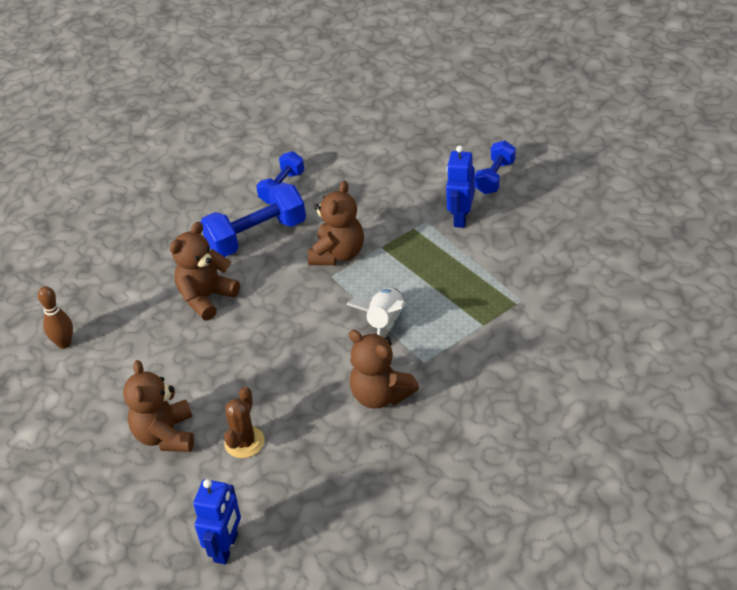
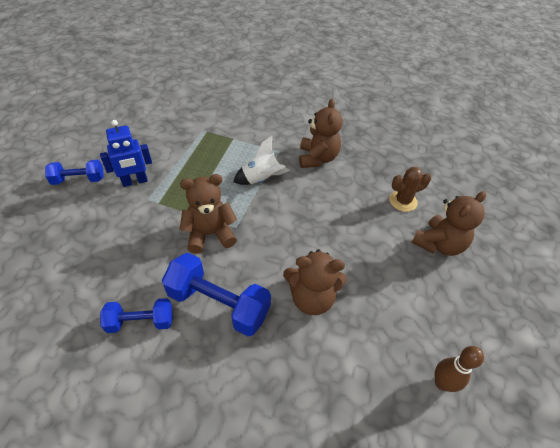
camera: 130 degrees left, 5 degrees up
blue robot [193,479,241,564] -> none

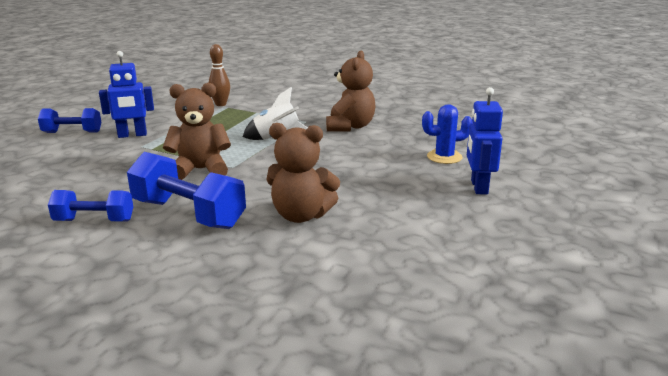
camera: 10 degrees right, 25 degrees down
brown cactus [389,167,431,212] -> blue cactus [422,104,473,164]
brown teddy bear [411,191,486,256] -> blue robot [467,87,503,194]
brown bowling pin [435,346,484,392] -> brown bowling pin moved to [209,44,230,106]

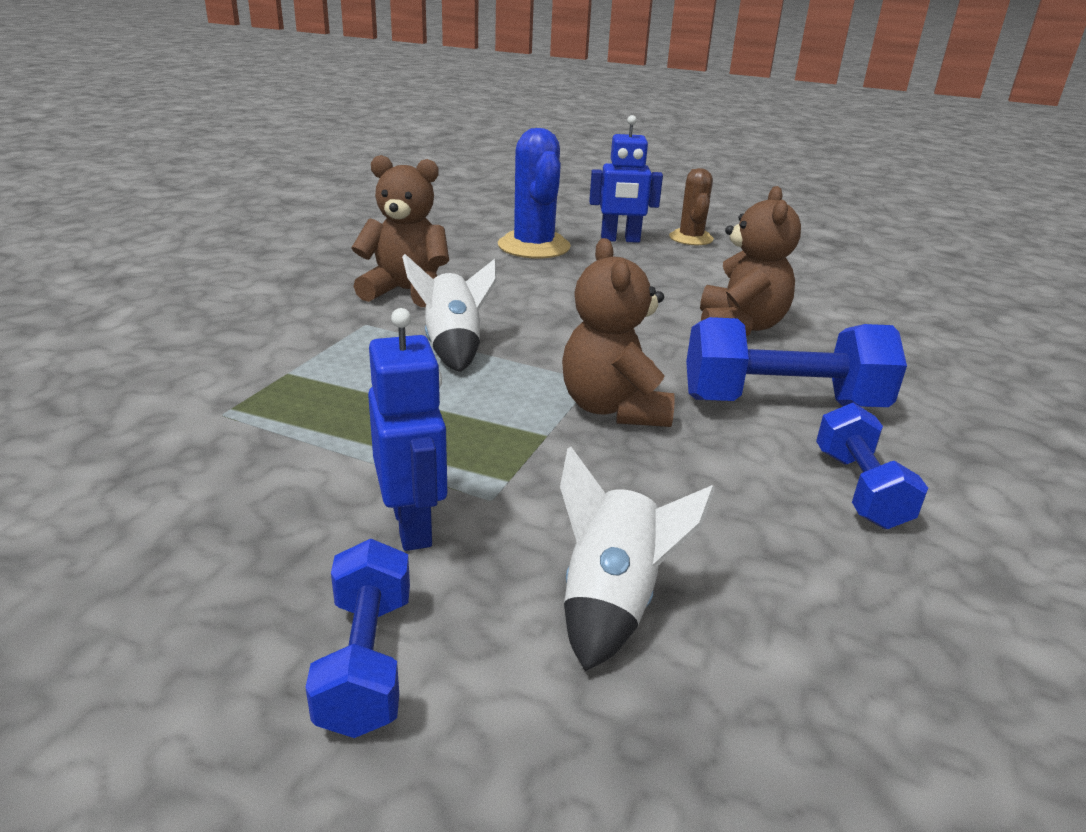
camera: 95 degrees left, 5 degrees up
blue dumbbell [127,152,246,229] -> blue dumbbell turned 60 degrees clockwise [686,317,907,407]
brown bowling pin [209,44,230,106] -> none
blue cactus [422,104,473,164] -> blue cactus [498,128,571,259], size x1.57
none -> white rocket [560,447,715,671]
none -> brown cactus [669,168,714,245]

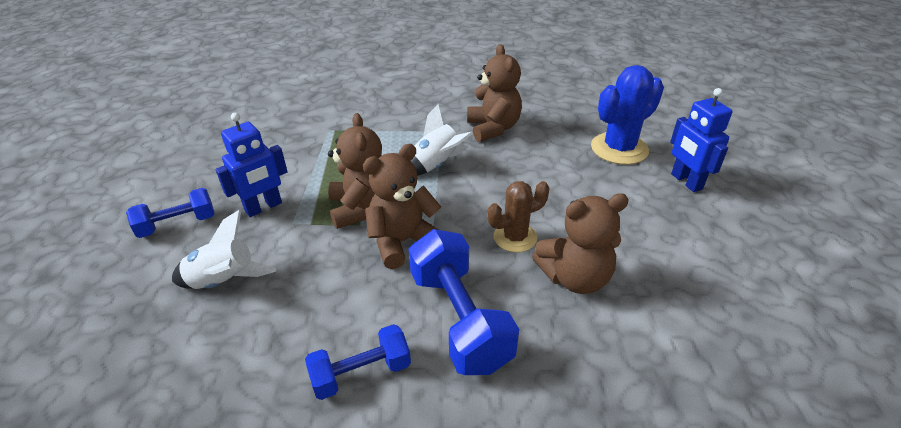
camera: 70 degrees right, 10 degrees up
brown cactus [669,168,714,245] -> brown cactus moved to [487,181,549,252]
none -> brown teddy bear [328,113,382,229]

